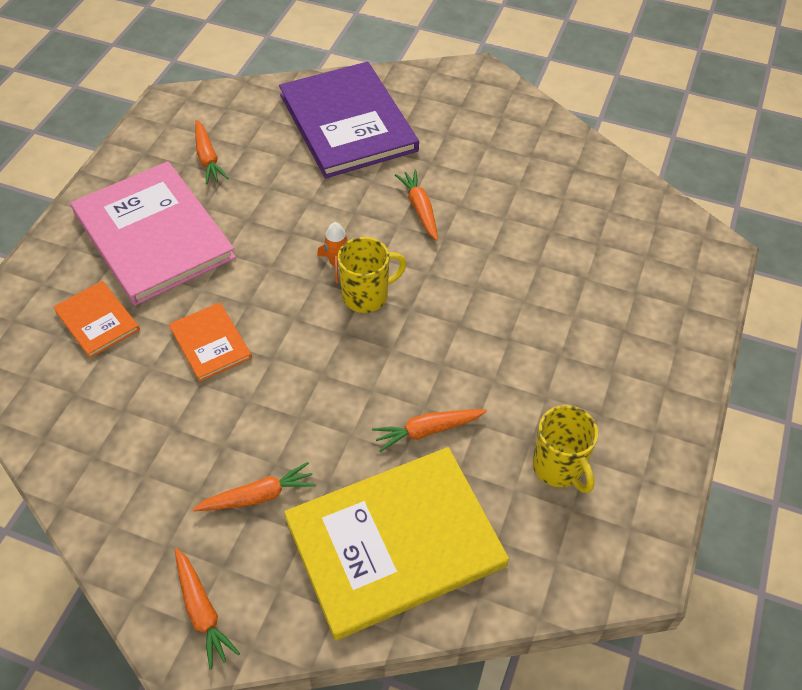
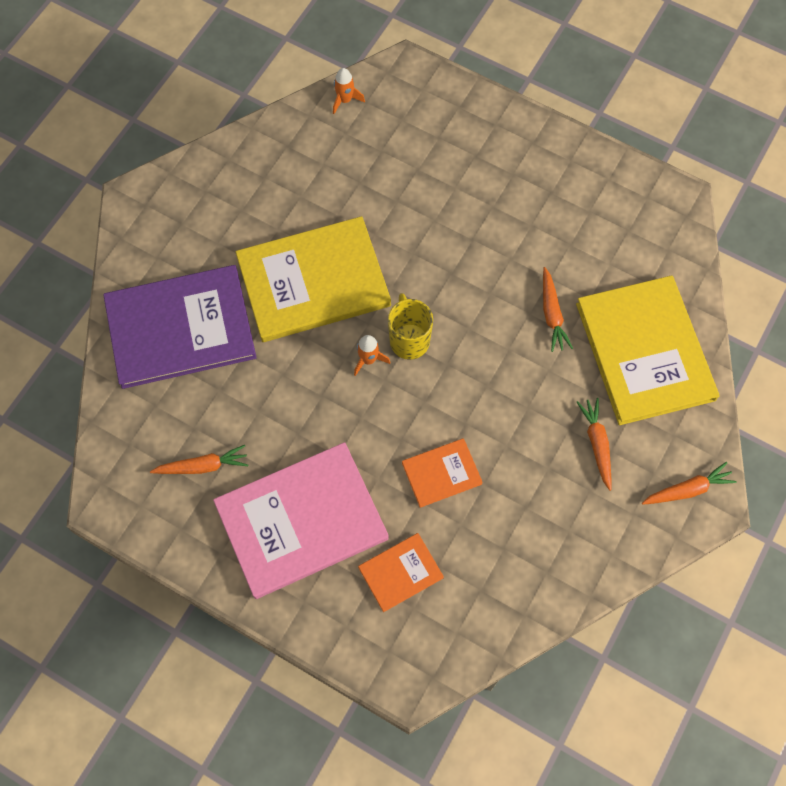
camera: 80 degrees left, 15 degrees up
orange carrot [395,170,438,241] -> yellow book [236,216,391,342]
yellow mug [533,405,598,493] -> none
none -> orange rocket [333,68,365,114]

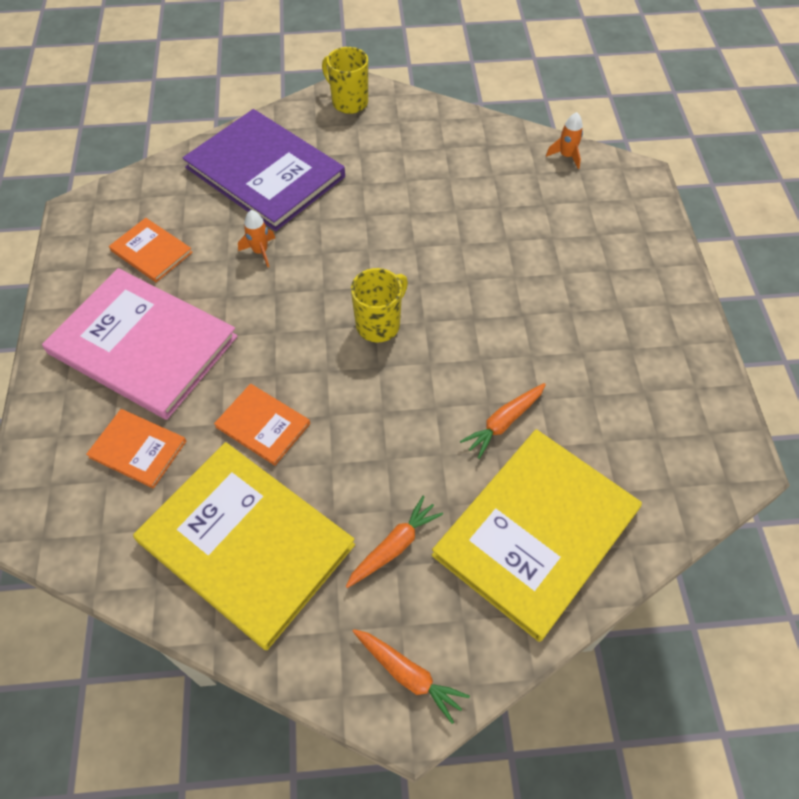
camera: 55 degrees right, 10 degrees down
orange carrot [150,445,248,474] -> orange book [109,218,193,282]
yellow book [236,216,391,342] -> yellow book moved to [133,442,355,650]
orange rocket [354,335,390,376] -> orange rocket moved to [238,210,275,267]
none -> yellow mug [322,47,368,114]

